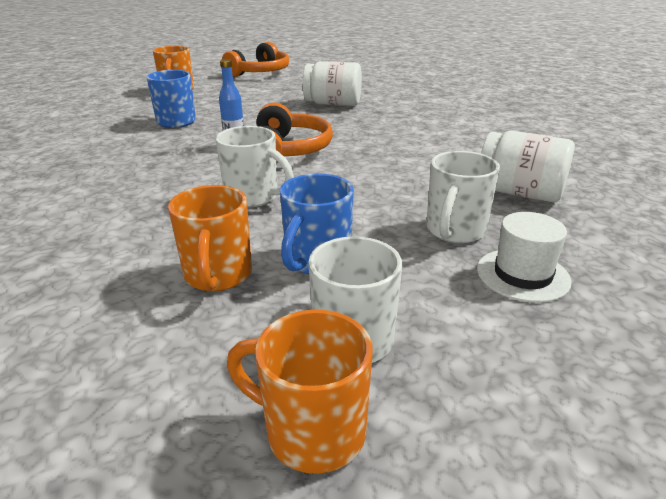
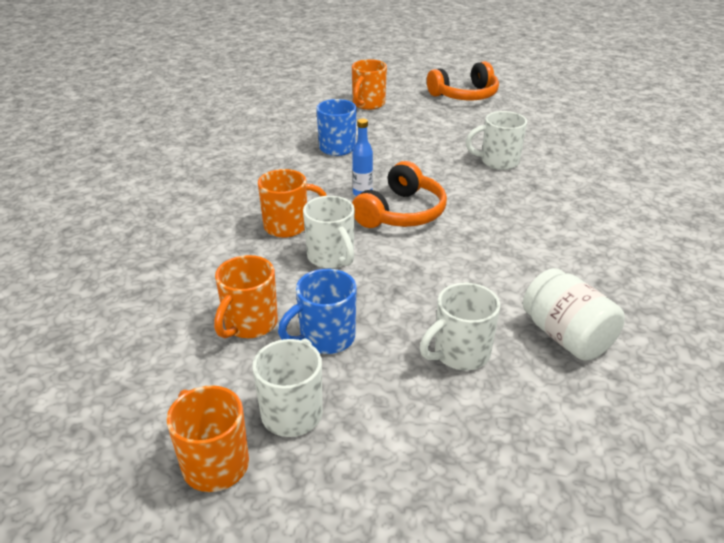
camera: 30 degrees right, 5 degrees up
white jar [303,61,362,106] -> white mug [466,111,527,170]
white hat [477,212,572,303] -> none
none -> orange mug [258,169,327,238]

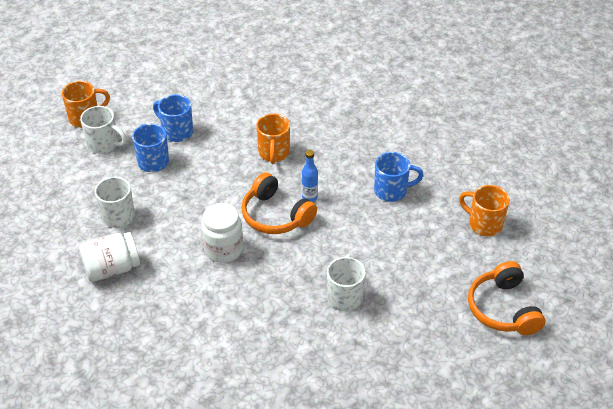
camera: 100 degrees right, 10 degrees up
orange mug [214,255,278,338] -> blue mug [153,94,193,142]
white mug [303,196,355,269] -> none
none -> white jar [201,203,243,263]

